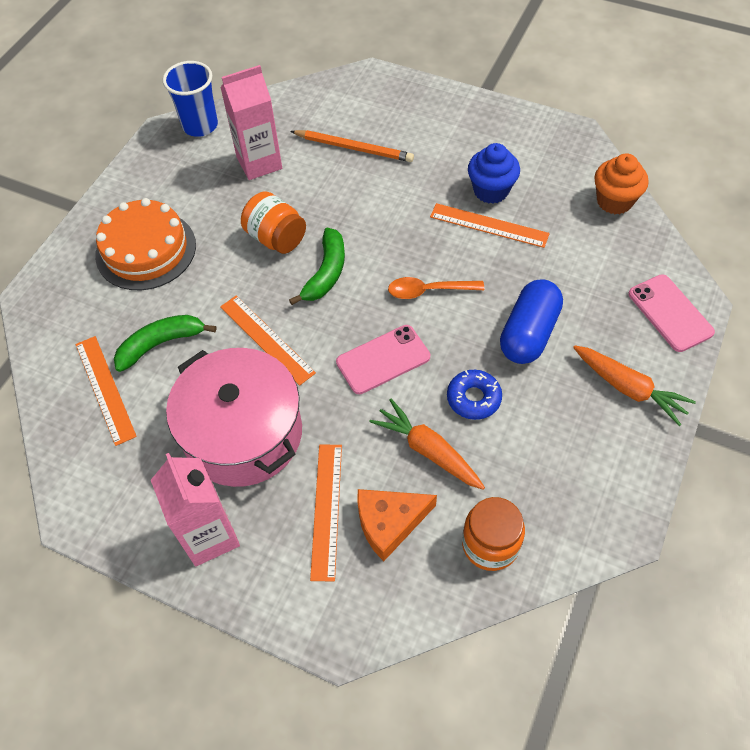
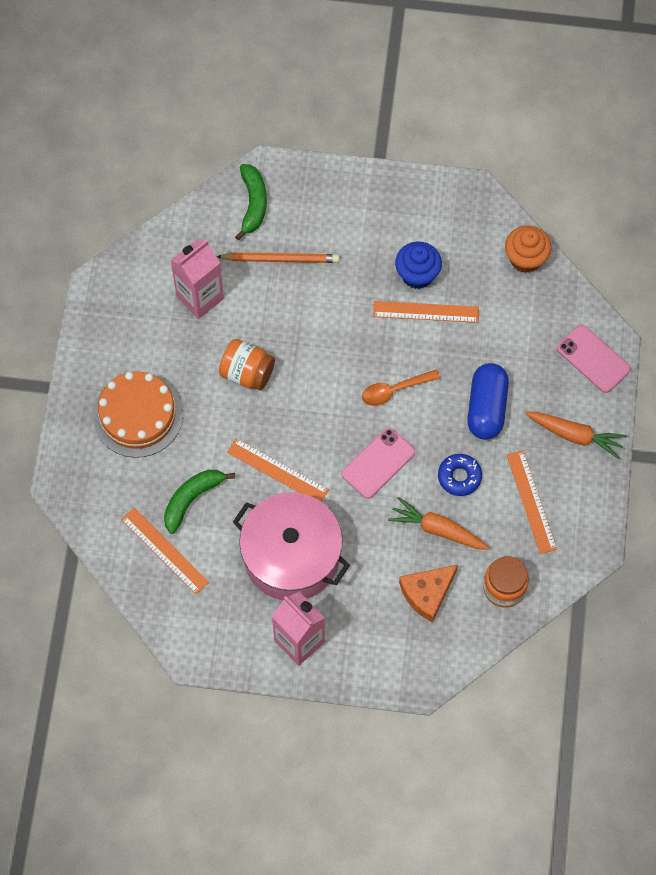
camera: 20 degrees left, 10 degrees up
blue cup [163,61,218,137] -> none
green banana [289,228,345,305] -> green banana moved to [235,164,267,240]
orange ruler [310,445,342,582] -> orange ruler moved to [507,450,557,554]

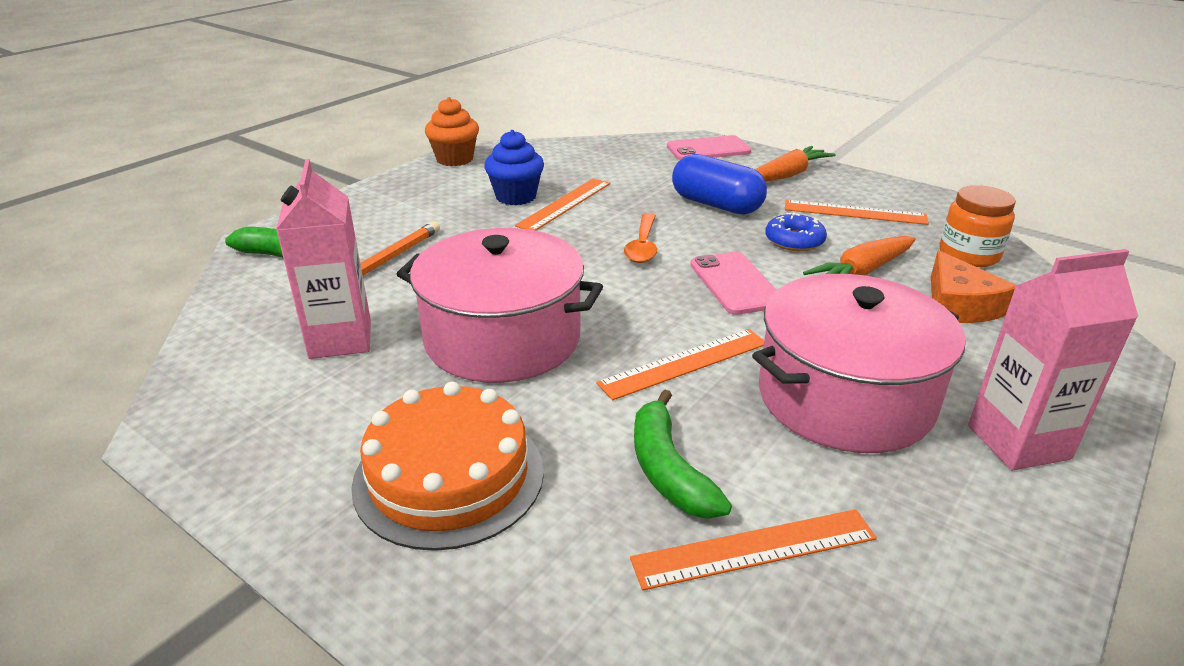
camera: 60 degrees left, 35 degrees down
orange jar [219,339,275,390] -> pink pot [397,228,603,383]
orange cupcake [505,225,551,273] -> orange cupcake moved to [425,97,479,166]

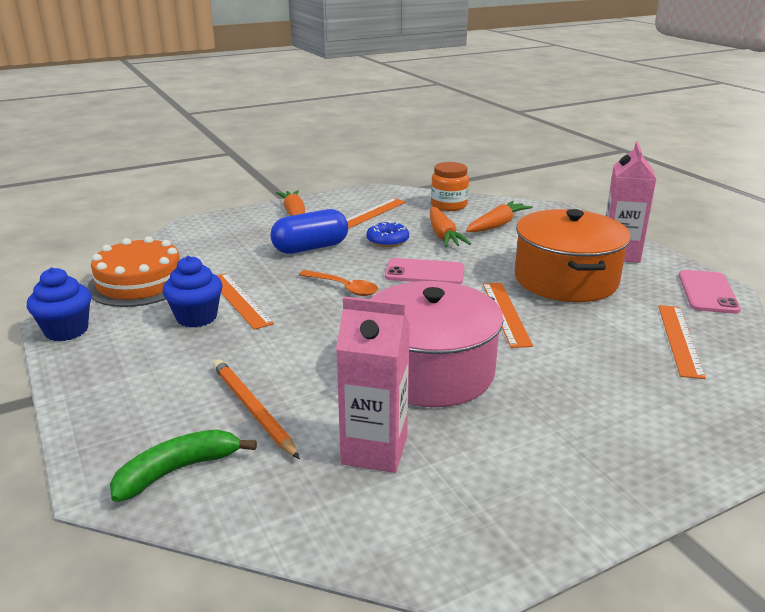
camera: 65 degrees left, 5 degrees down
orange cake [351,382,544,551] -> orange cake moved to [87,236,180,307]
orange cupcake [425,97,479,166] -> blue cupcake [27,267,91,341]
green banana [634,389,732,519] -> none
pink phone [667,135,751,160] -> pink phone moved to [679,270,741,314]
pink pot [752,274,965,453] -> orange pot [515,209,631,302]
orange cheese [931,250,1017,323] -> orange carrot [466,201,533,232]

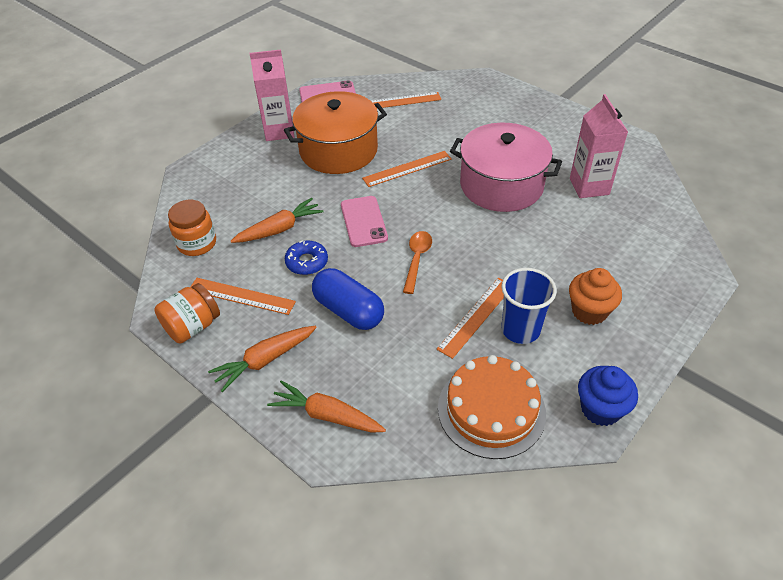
camera: 110 degrees left, 20 degrees up
green banana [110,430,257,502] -> none
blue cupcake [163,256,223,328] -> blue cup [501,268,557,344]
orange pencil [213,359,300,459] -> none
orange carrot [466,201,533,232] -> orange carrot moved to [267,380,386,433]
none -> orange jar [154,283,220,344]
none -> orange cupcake [569,268,622,325]

